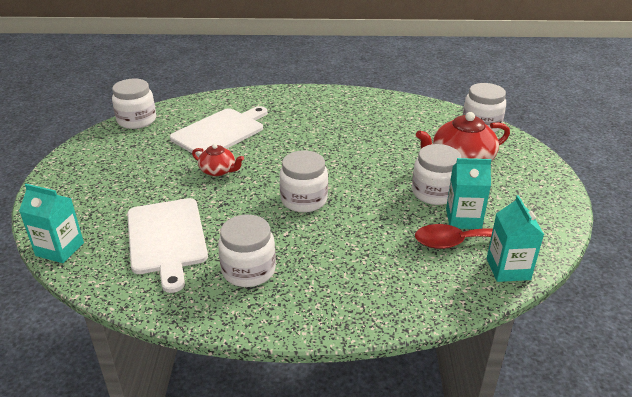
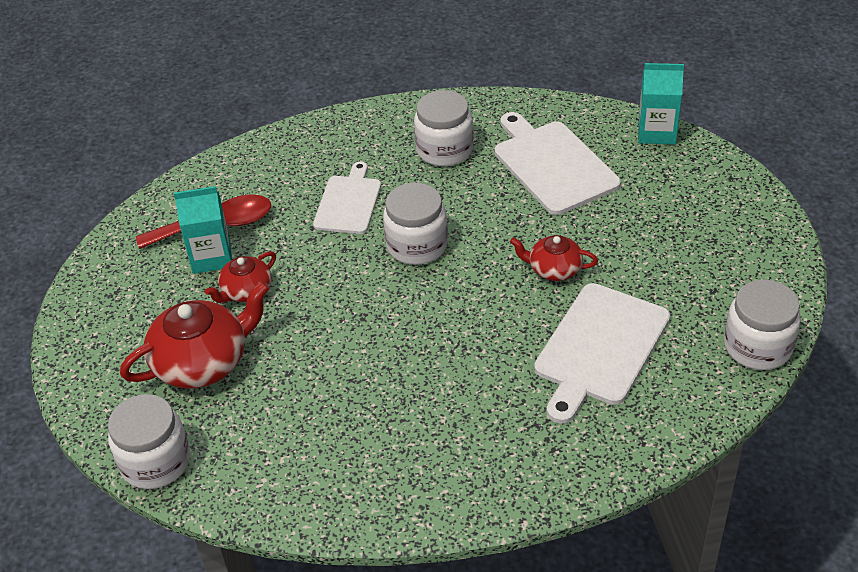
camera: 170 degrees right, 10 degrees up
white jar [412,144,461,205] -> red teapot [205,251,276,303]
turquoise carton [487,195,544,282] -> none
none -> white cutting board [313,161,381,234]

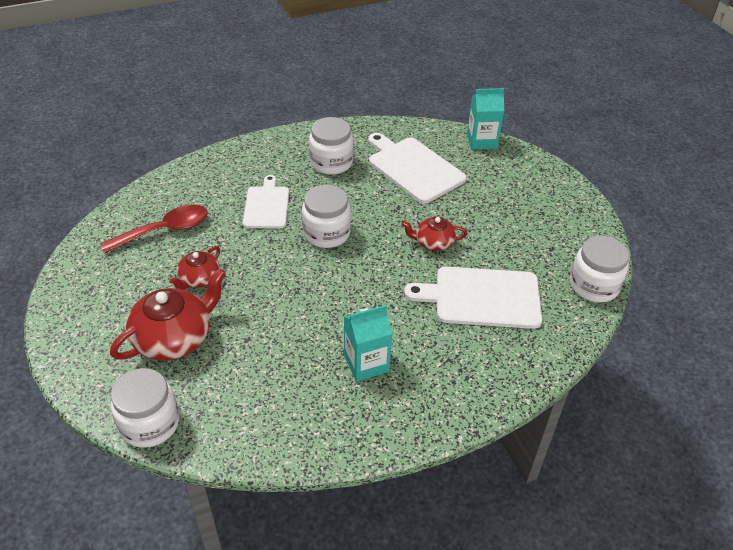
camera: 15 degrees left, 0 degrees up
turquoise carton [174,186,232,274] -> turquoise carton moved to [344,305,392,382]
white cutting board [534,283,670,424] -> white cutting board turned 75 degrees clockwise [404,267,542,329]

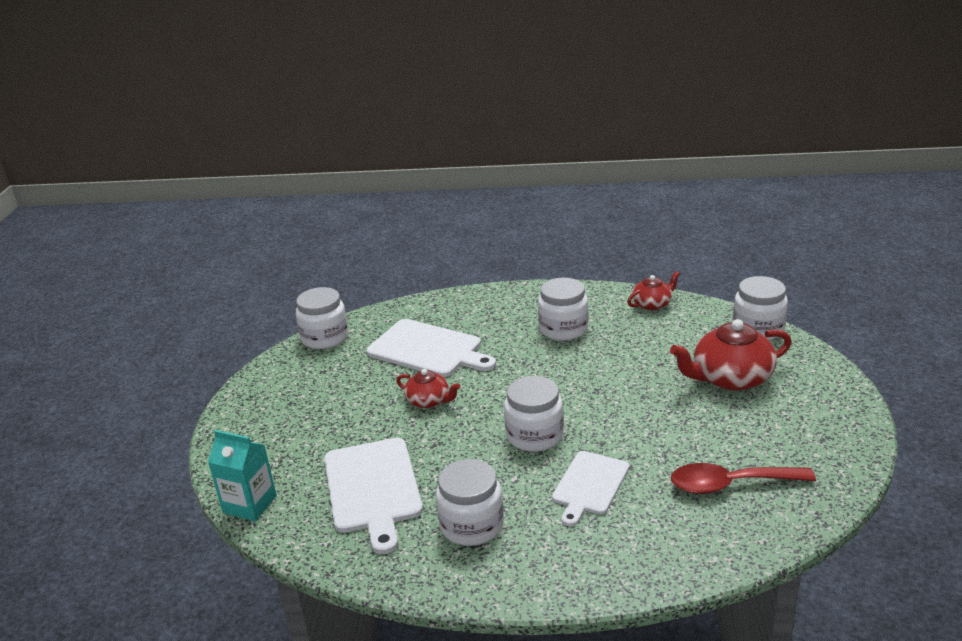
camera: 150 degrees left, 15 degrees down
red teapot [169,246,220,289] -> red teapot moved to [627,271,680,310]
turquoise carton [344,305,392,382] -> white jar [538,278,588,341]

